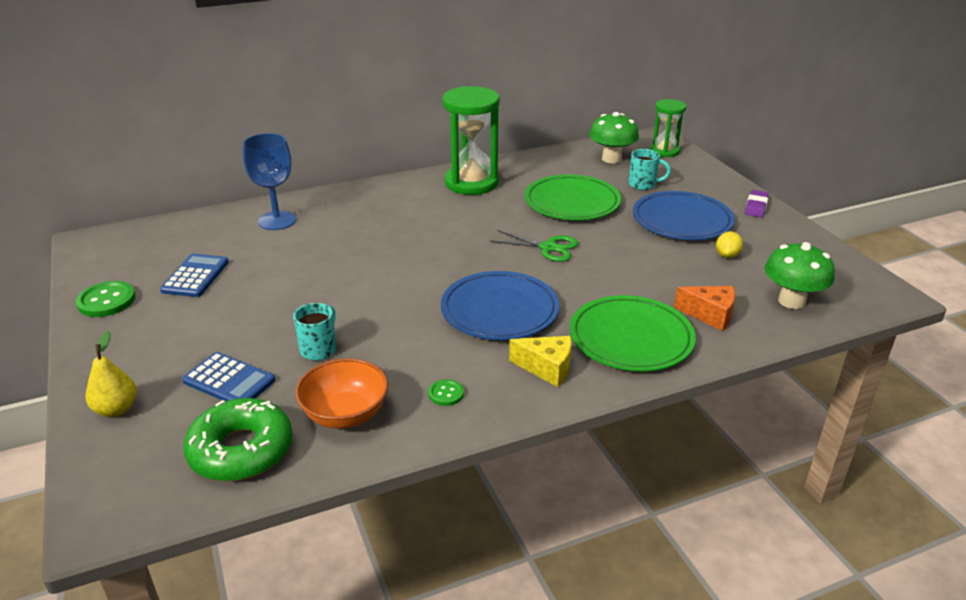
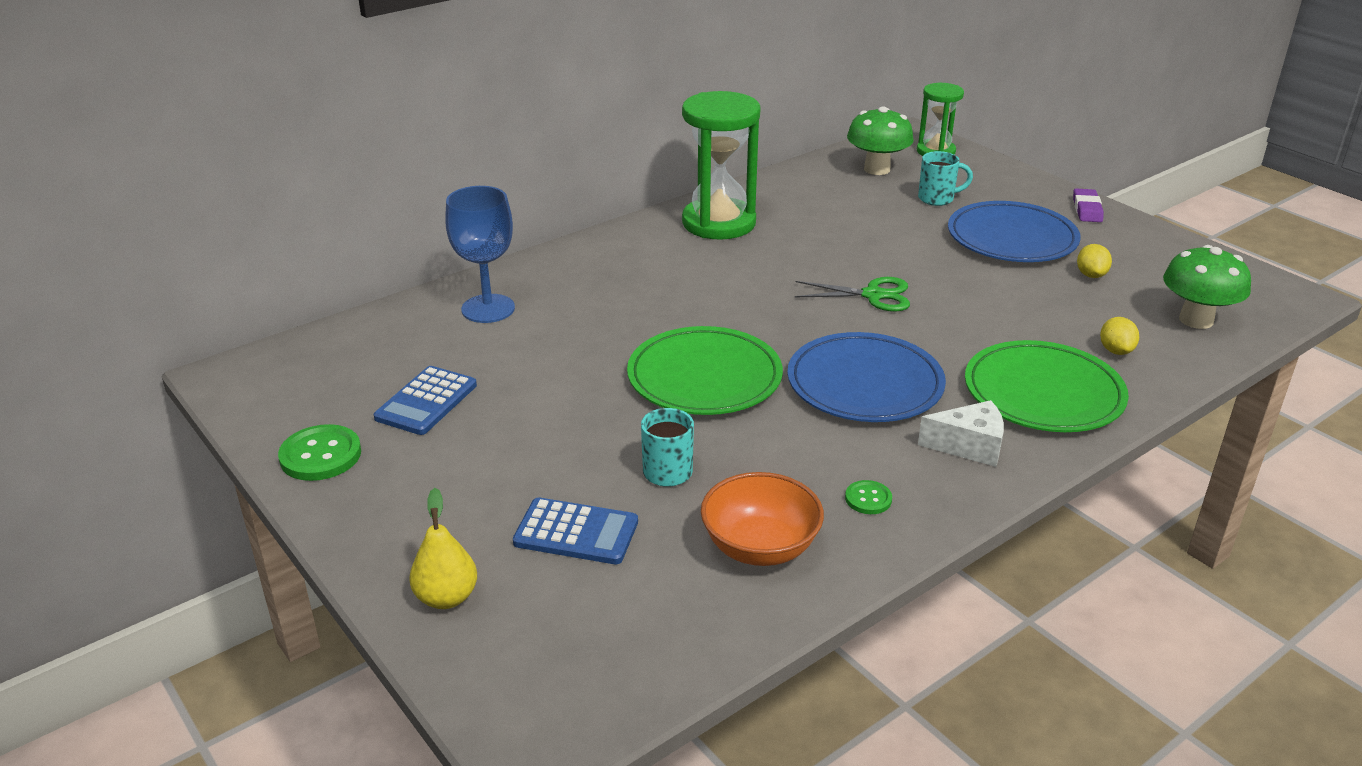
camera: 15 degrees left, 0 degrees up
blue calculator [160,254,229,297] -> blue calculator turned 150 degrees counterclockwise [374,366,477,435]
green donut [184,398,293,481] -> none
yellow cheese [509,336,572,387] -> white cheese [918,400,1004,467]
green plate [525,175,621,220] -> green plate moved to [627,326,783,415]
orange cheese [674,286,735,331] -> yellow lemon [1100,317,1139,355]

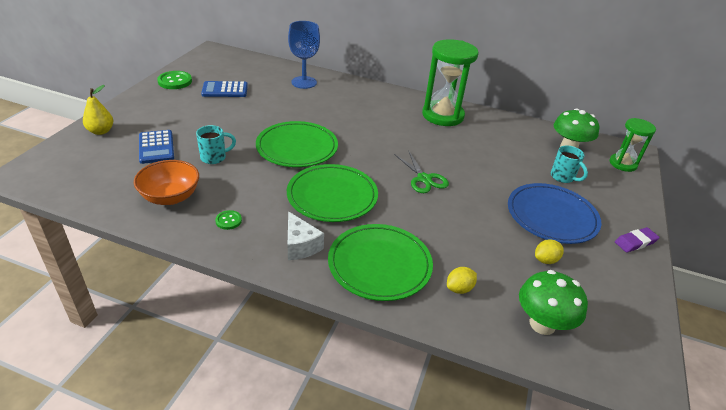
camera: 55 degrees right, 5 degrees up
blue plate [787,332,946,422] -> green plate [287,164,378,222]

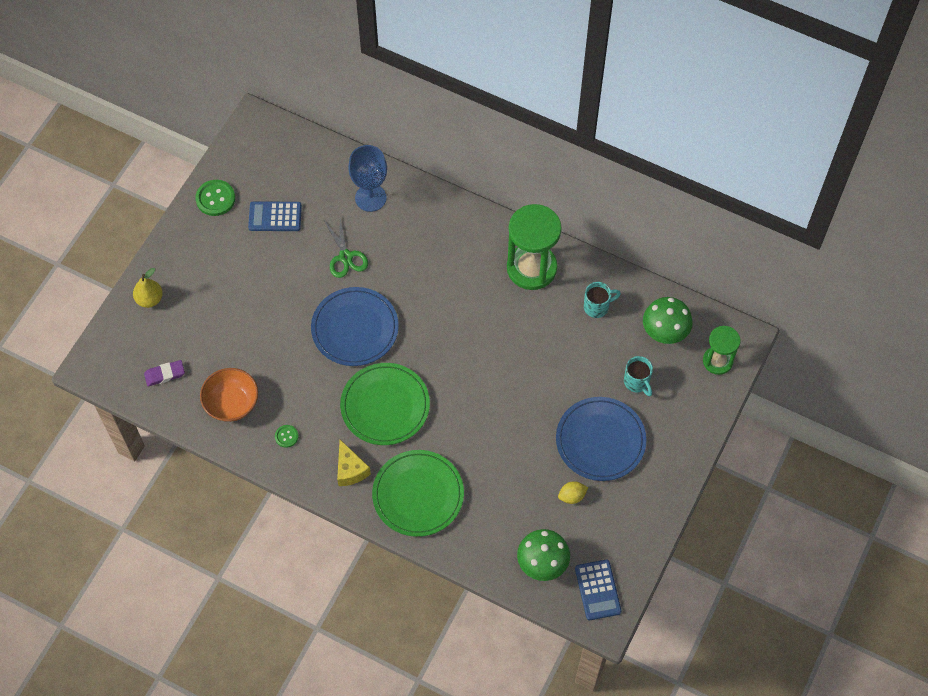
camera: 10 degrees right, 25 degrees up
blue calculator [139,130,174,164] -> blue calculator moved to [575,560,622,620]
turquoise mug [196,125,236,164] -> turquoise mug moved to [584,282,621,318]
green plate [256,121,338,167] -> blue plate [311,287,399,366]
white cheese [288,211,324,260] -> yellow cheese [337,440,371,486]
green scissors [394,150,449,193] -> green scissors moved to [325,218,368,278]
yellow lemon [447,267,477,294] -> none
purple eraser [615,227,660,253] -> purple eraser moved to [144,360,185,386]

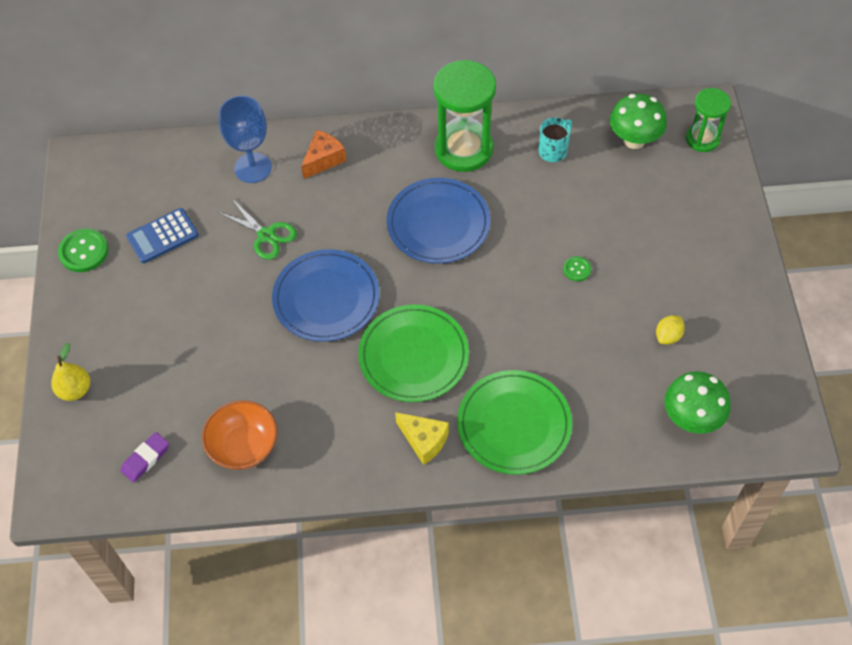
camera: 30 degrees left, 5 degrees down
green button [275,425,298,448] -> green button moved to [563,256,591,281]
blue plate [556,397,647,481] -> blue plate moved to [387,178,490,264]
blue calculator [575,560,622,620] -> none
turquoise mug [624,356,653,396] -> none
none -> orange cheese [301,130,346,179]

